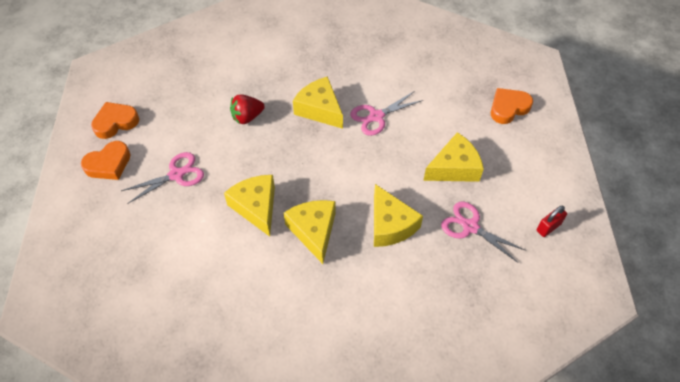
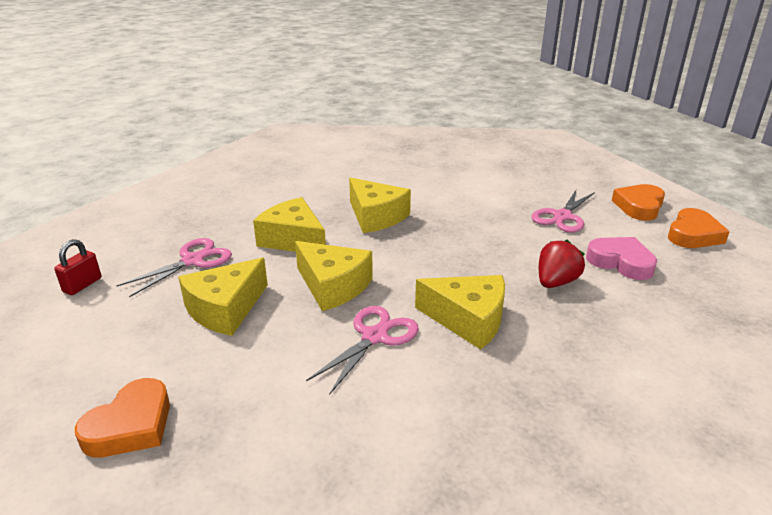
camera: 155 degrees right, 25 degrees down
yellow cheese [224,175,275,237] -> yellow cheese moved to [295,241,373,311]
pink scissors [441,201,526,263] -> pink scissors turned 60 degrees counterclockwise [116,238,232,297]
none -> pink heart [586,237,657,280]

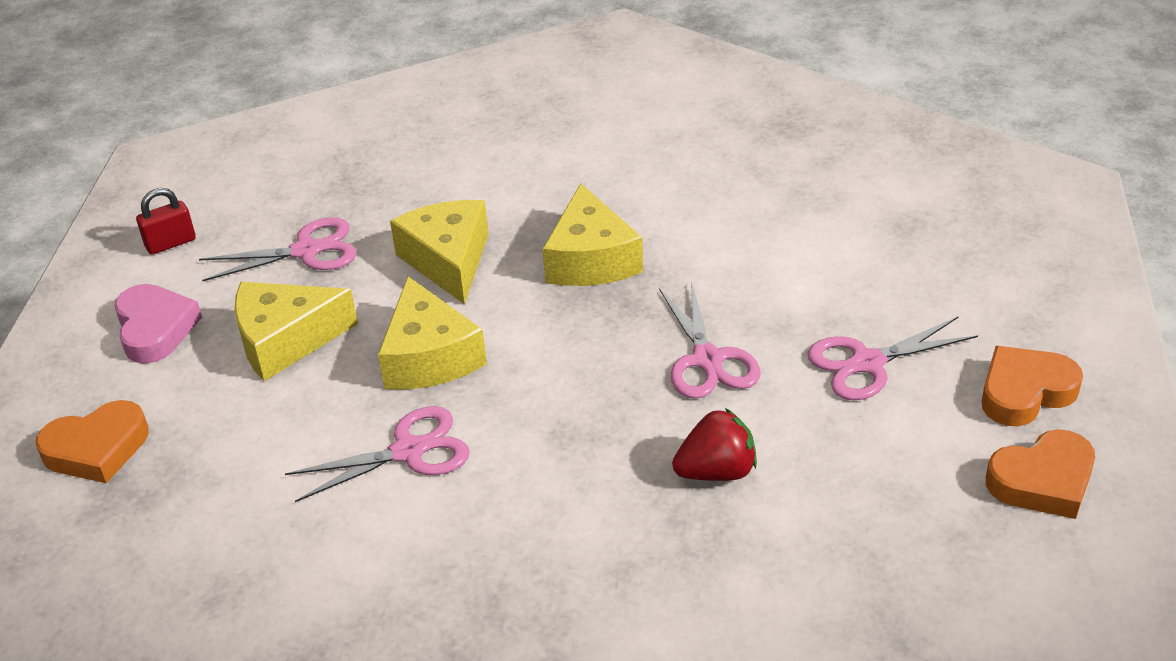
camera: 35 degrees right, 10 degrees up
yellow cheese [415,275,505,350] -> none
pink heart [586,237,657,280] -> pink heart moved to [114,284,202,364]
none -> pink scissors [659,282,761,399]

